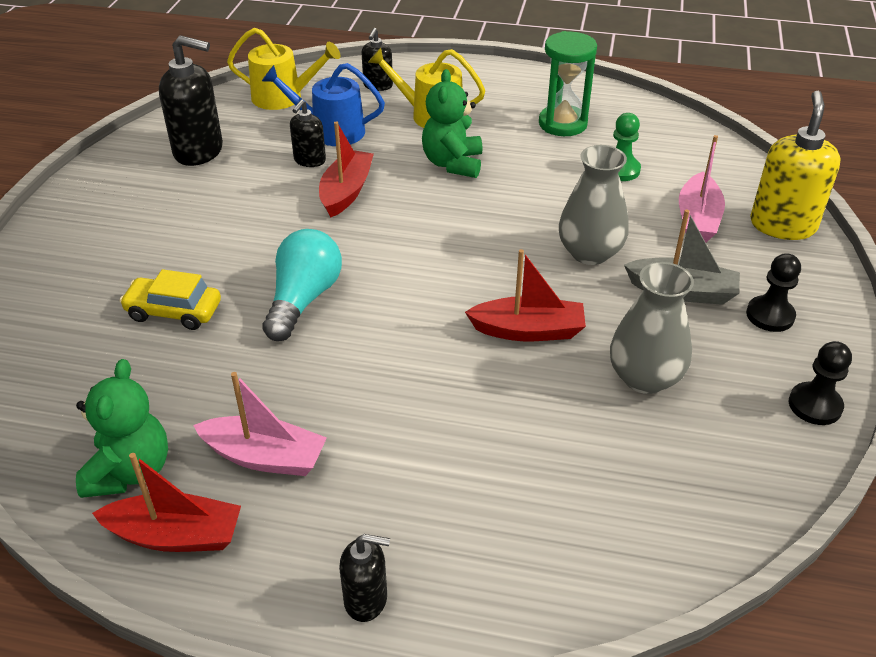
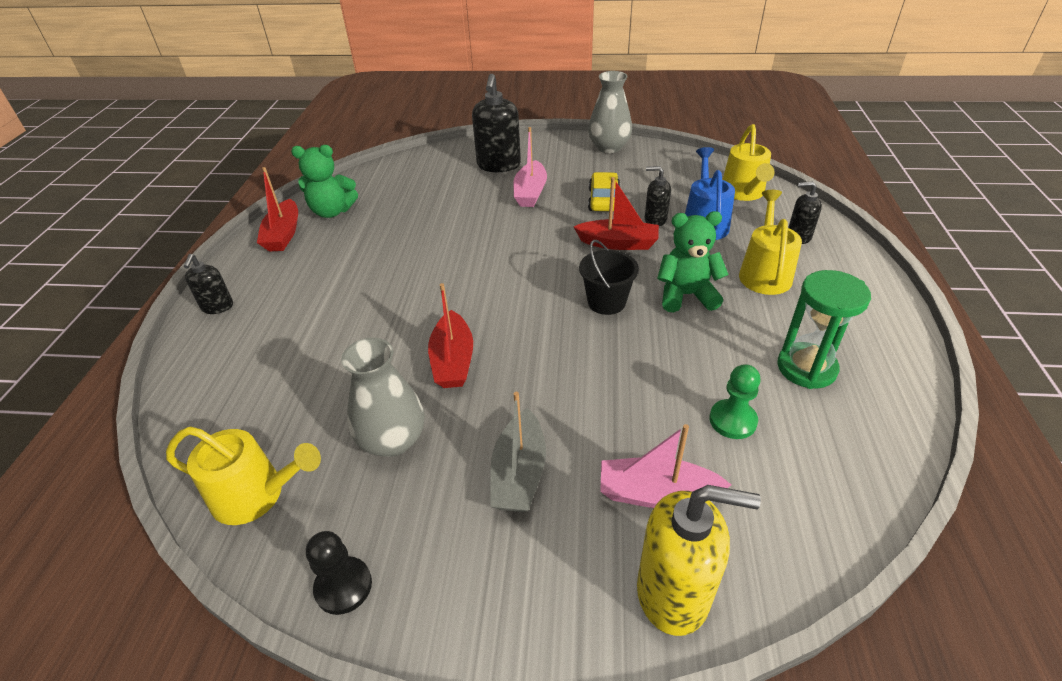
camera: 85 degrees right, 0 degrees up
yellow car [120,269,221,330] -> yellow car moved to [588,172,620,211]
black soap dispenser [159,35,223,166] -> black soap dispenser moved to [472,74,521,172]
pink boat [193,372,327,476] -> pink boat moved to [513,127,547,207]
turquoise light bulb [263,229,342,341] -> none
grey vase [559,145,629,265] -> grey vase moved to [588,71,632,153]
black pawn [746,253,801,332] -> none
none -> yellow watering can [166,426,321,525]
none -> black bucket [579,240,639,315]

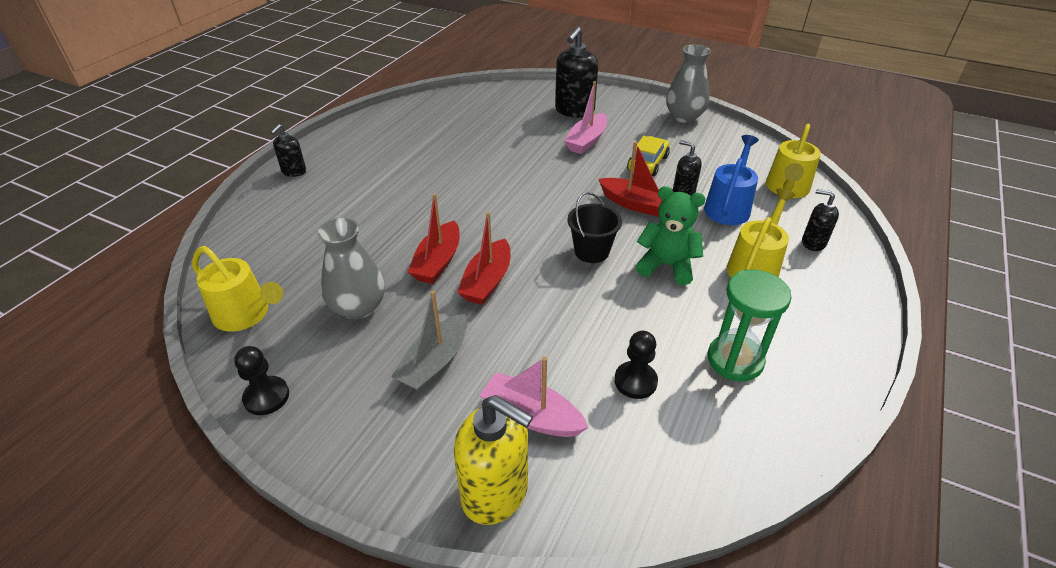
camera: 20 degrees right, 0 degrees up
red boat [257,167,298,252] -> red boat moved to [457,212,510,305]
green teddy bear [291,145,358,218] -> none
green pawn [709,364,760,439] -> black pawn [614,331,658,399]

